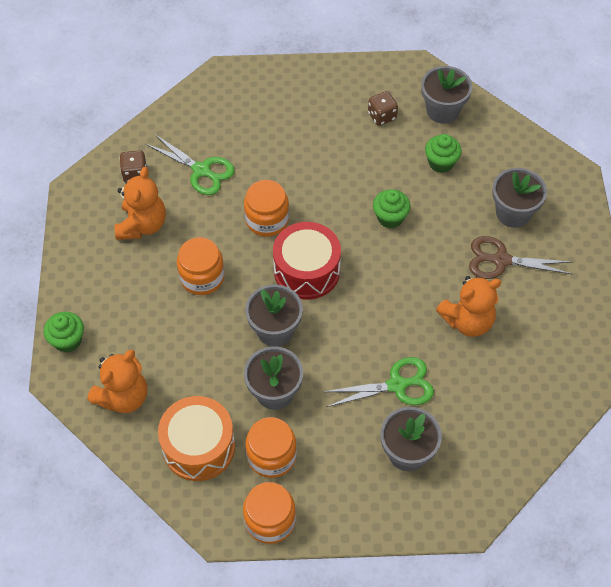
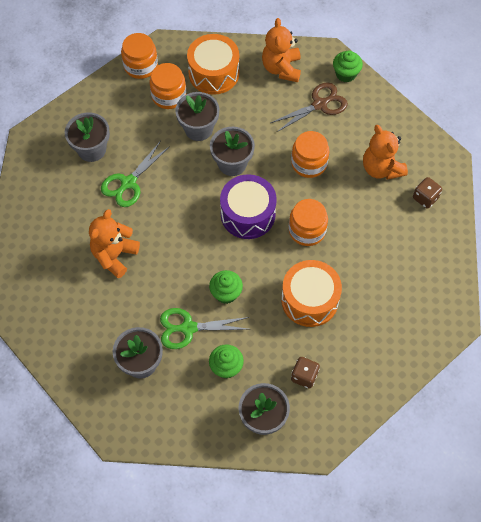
camera: 140 degrees right, 5 degrees up
green scissors [146,134,235,195] -> green scissors moved to [160,308,250,349]
red drum [273,222,341,300] -> purple drum [220,174,277,239]
brown scissors [469,236,572,279] -> brown scissors moved to [270,82,348,132]
none -> orange drum [281,260,342,327]

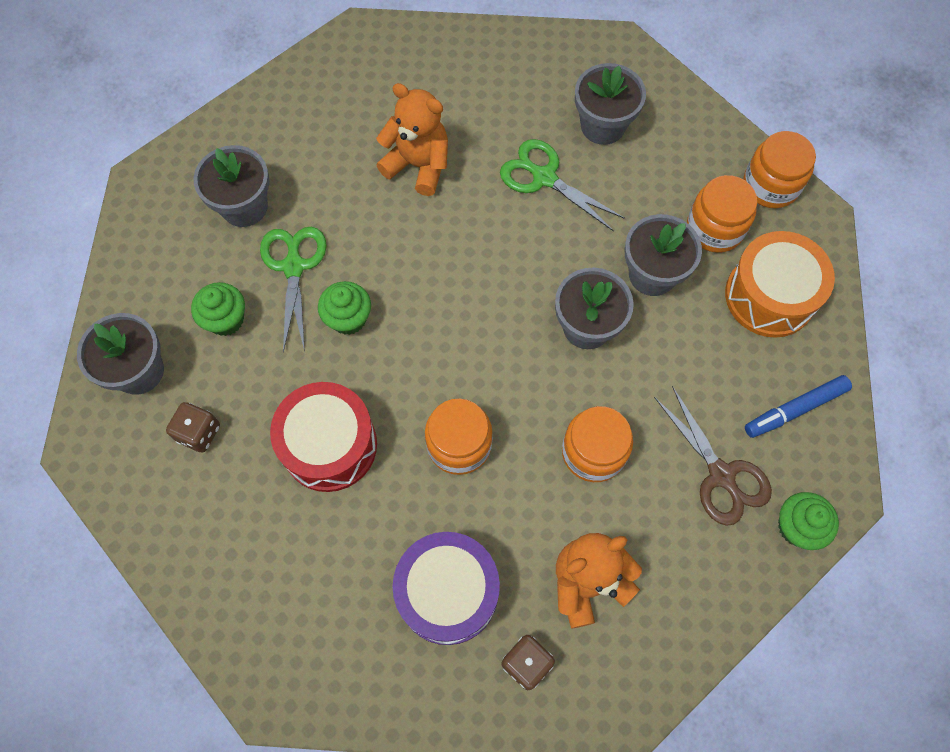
camera: 90 degrees right, 5 degrees up
purple drum [220,174,277,239] -> purple drum moved to [393,532,500,645]
orange teddy bear [262,18,301,82] -> blue marker [745,375,852,438]
orange drum [281,260,342,327] -> red drum [270,382,377,492]

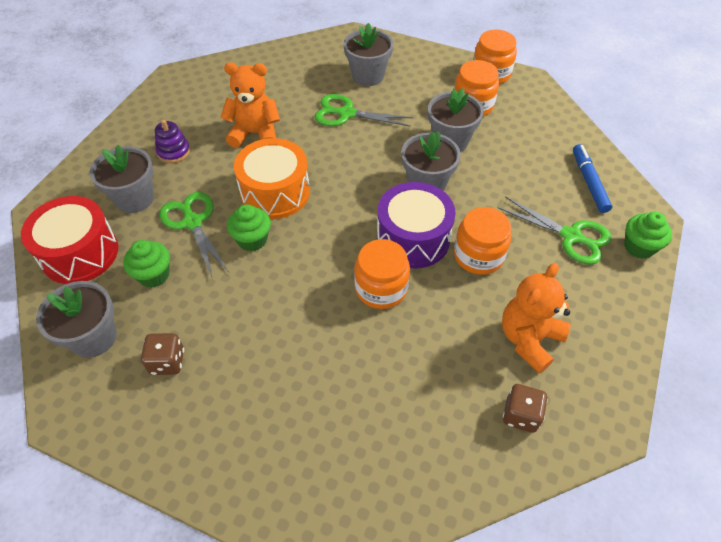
camera: 25 degrees left, 15 degrees down
red drum [270,382,377,492] -> red drum moved to [21,196,118,284]
purple drum [393,532,500,645] -> purple drum moved to [377,182,456,268]
brown scissors [654,386,772,526] -> green scissors [498,196,612,265]
orange drum [725,231,835,338] -> orange drum moved to [234,138,310,219]
blue marker [745,375,852,438] -> blue marker turned 135 degrees clockwise [573,144,612,213]
none -> purple stacking toy [155,120,190,163]

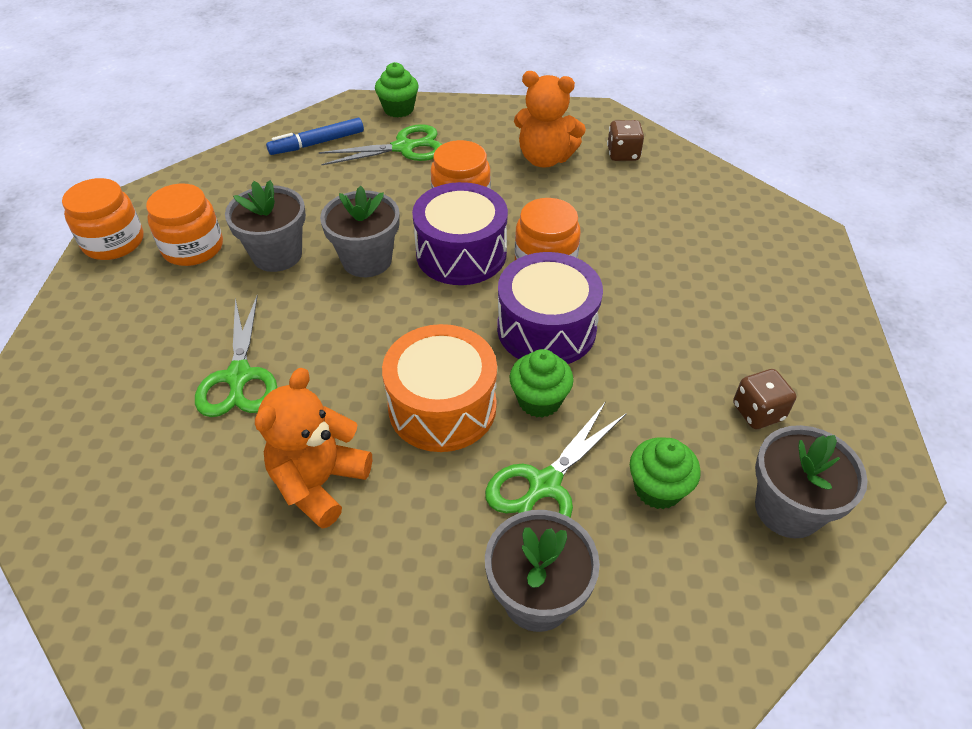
camera: 110 degrees left, 5 degrees down
red drum [21,196,118,284] -> none
purple stacking toy [155,120,190,163] -> none
orange teddy bear [220,62,280,148] -> orange teddy bear turned 45 degrees clockwise [255,368,372,529]
grey flower pot [343,23,394,86] -> none
green scissors [498,196,612,265] -> green scissors turned 60 degrees clockwise [319,124,442,165]
none -> purple drum [497,252,603,364]

